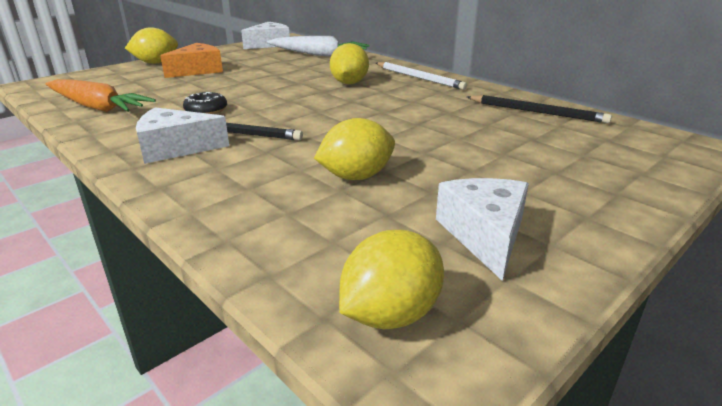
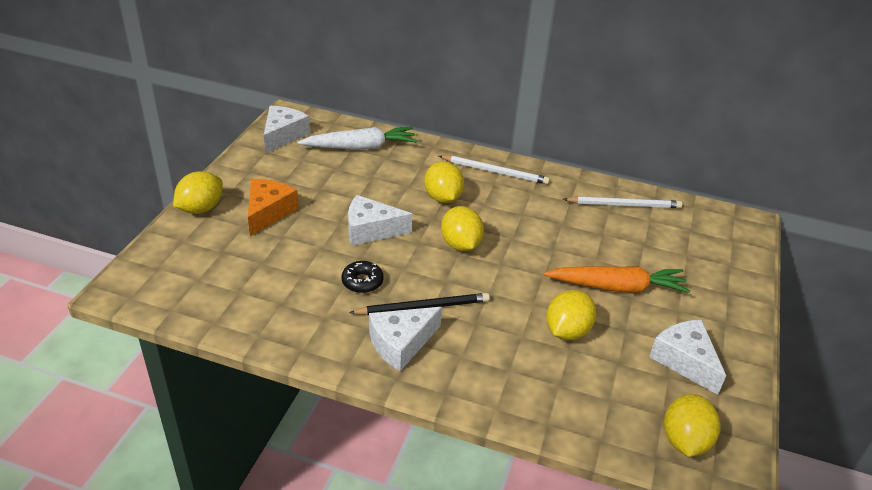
camera: 30 degrees left, 10 degrees up
orange carrot [45,79,156,112] -> orange carrot moved to [544,266,690,293]
black pencil [467,95,612,123] -> white pencil [563,196,682,208]
none -> white cheese [348,195,412,246]
none -> yellow lemon [441,206,484,251]

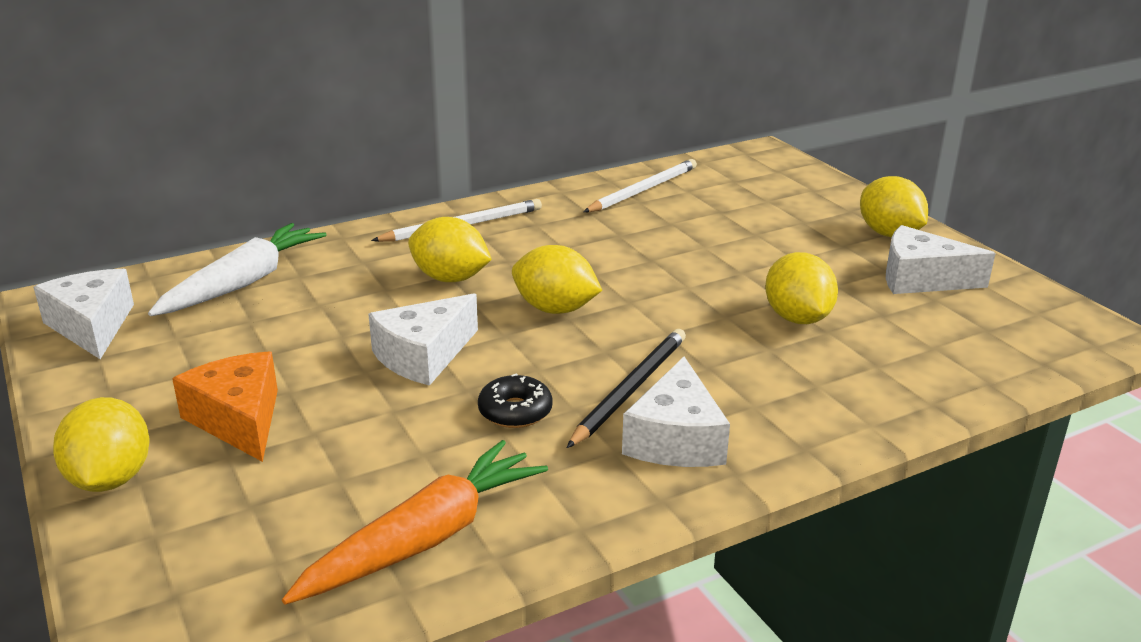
camera: 45 degrees left, 10 degrees down
orange carrot [544,266,690,293] -> orange carrot moved to [282,440,548,605]
yellow lemon [664,394,720,457] -> yellow lemon moved to [860,176,928,237]

